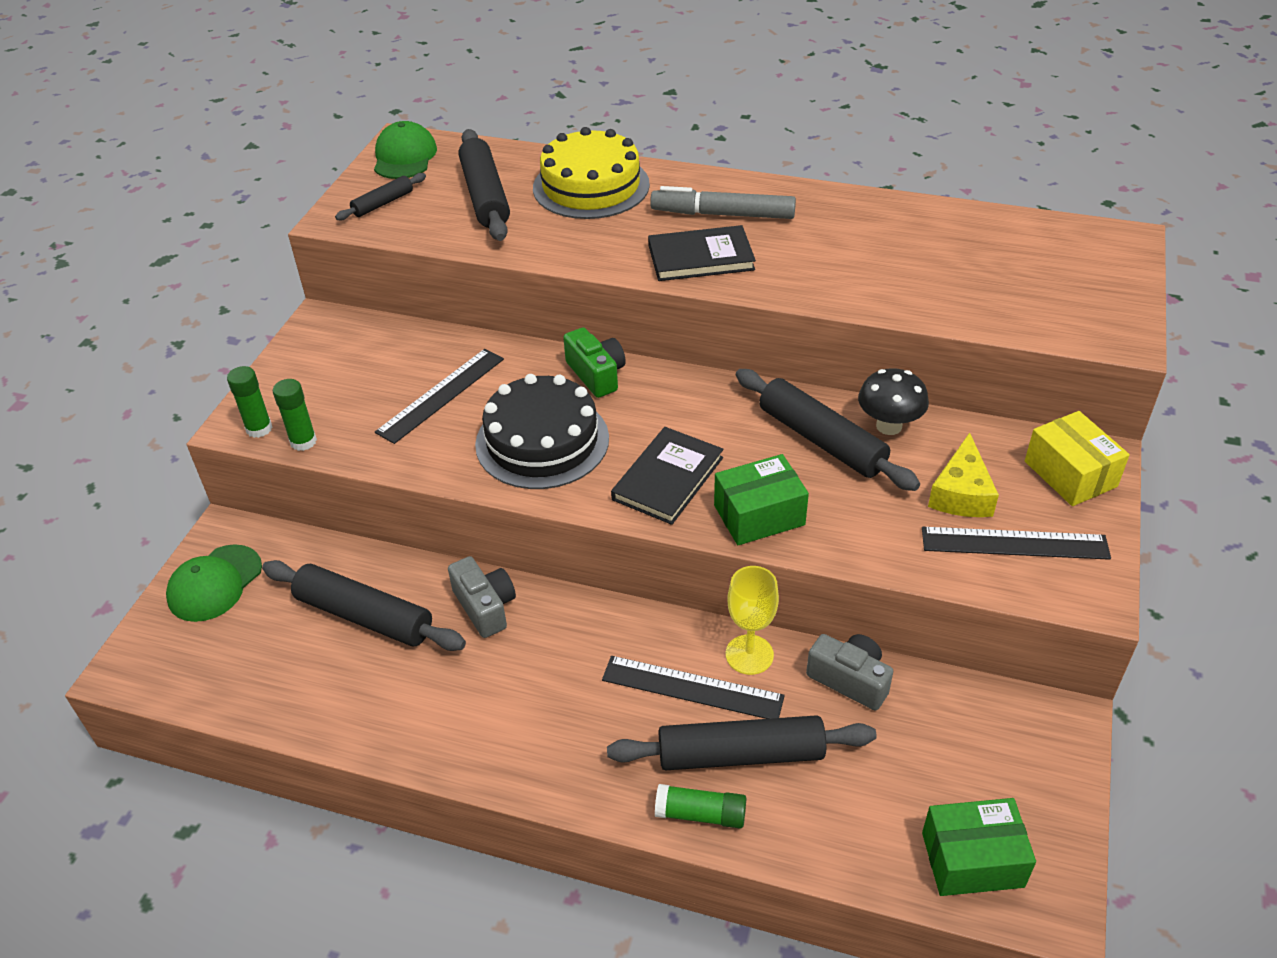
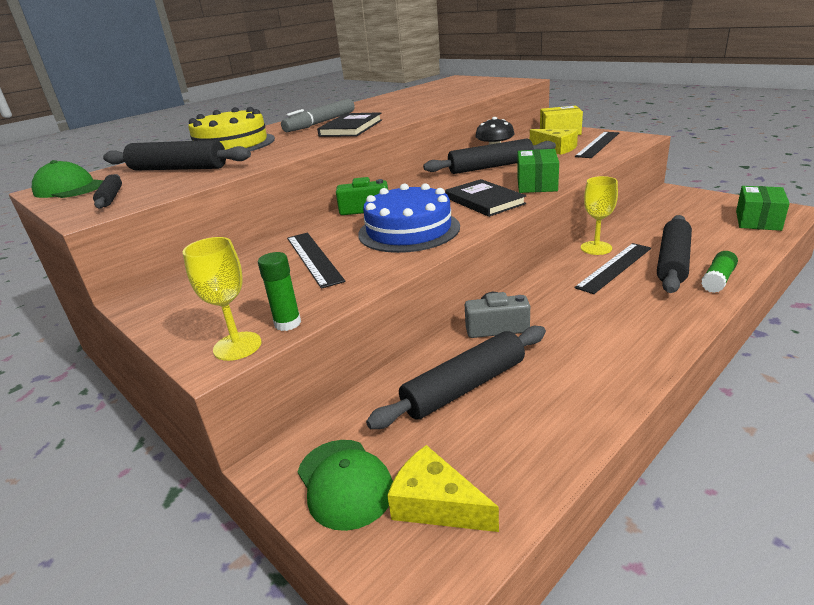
camera: 60 degrees left, 15 degrees down
green glue stick [227,366,272,438] -> yellow goblet [182,237,261,361]
black cake [475,374,609,489] -> blue cake [358,183,460,253]
grey camera [806,634,893,710] -> none
none -> yellow cheese [387,445,499,532]

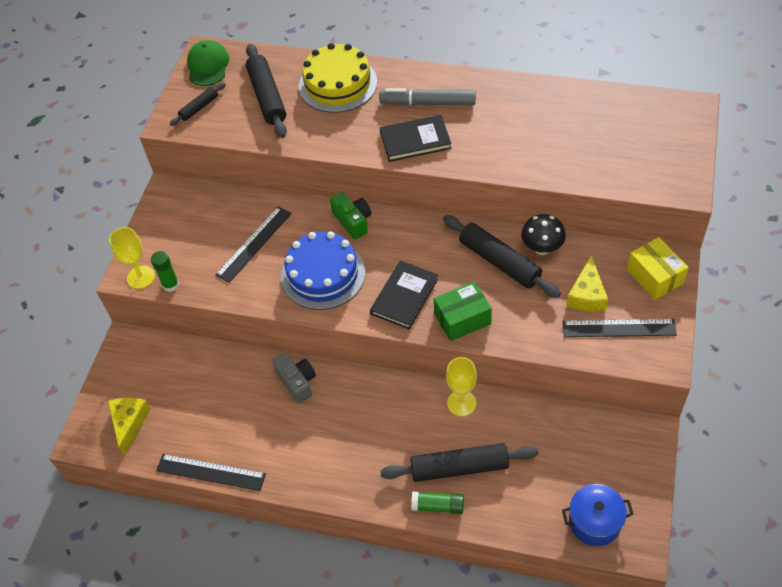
camera: 60 degrees right, 25 degrees up
green cap [298,440,393,531] -> none
black rolling pin [366,326,546,429] -> none
black ruler [574,243,651,294] -> black ruler moved to [156,454,266,491]
green box [736,186,790,231] -> blue pot [562,484,633,546]

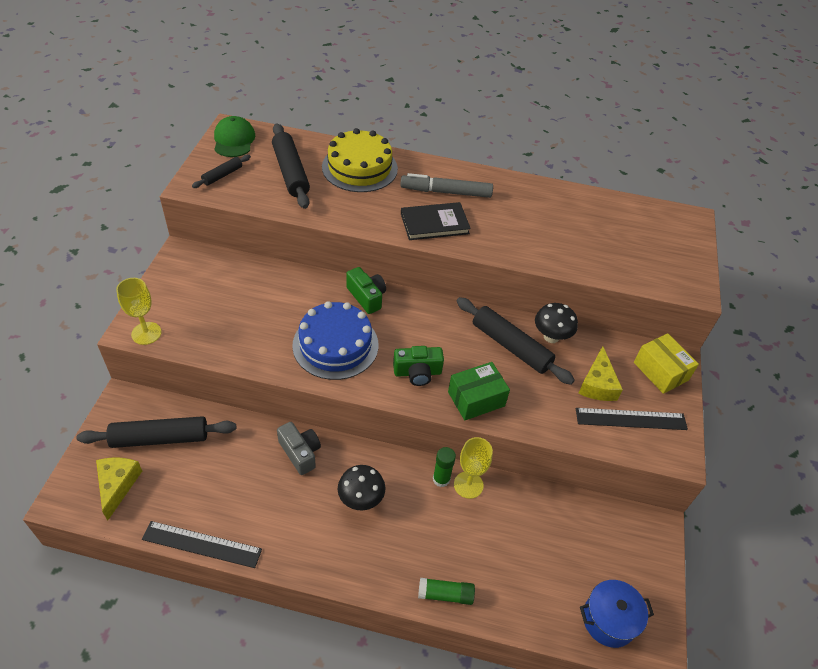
camera: 10 degrees left, 5 degrees down
green glue stick [151,251,179,292] -> green glue stick moved to [433,447,456,487]
black ruler [216,206,292,283] -> none
black book [370,261,438,329] -> green camera [393,346,444,386]
black rolling pin [380,443,539,482] -> black rolling pin moved to [77,416,236,448]
none -> black mushroom [338,465,385,511]

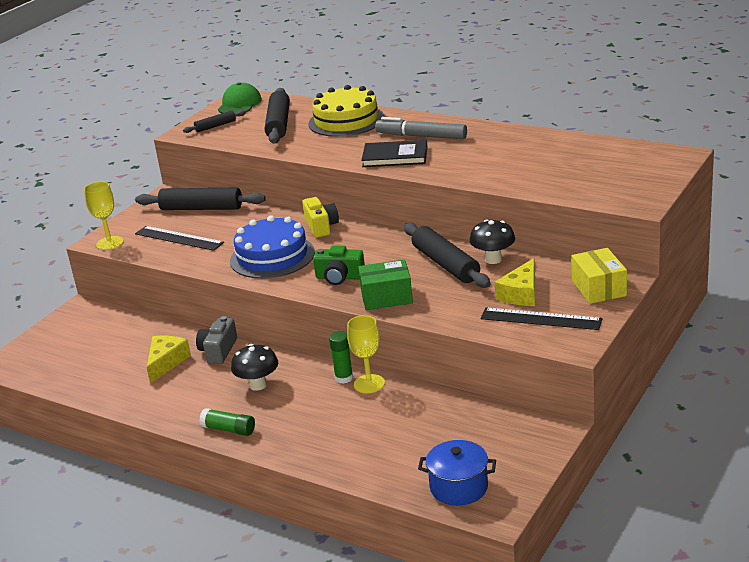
camera: 25 degrees right, 20 degrees down
black rolling pin [77,416,236,448] -> black rolling pin moved to [135,188,266,210]
yellow cheese [96,457,142,521] -> yellow cheese moved to [147,336,191,384]
black ruler [142,521,262,568] -> black ruler moved to [135,226,224,251]
grey camera [277,422,321,475] -> grey camera turned 150 degrees counterclockwise [196,316,237,364]
green camera [346,267,386,314] -> yellow camera [302,197,339,238]
green glue stick [418,578,475,605] -> green glue stick moved to [199,408,255,436]

